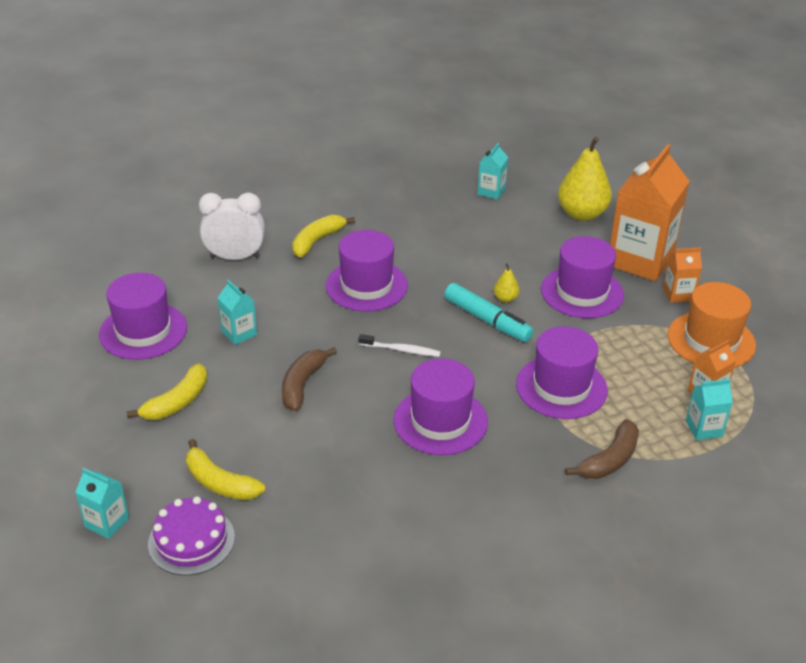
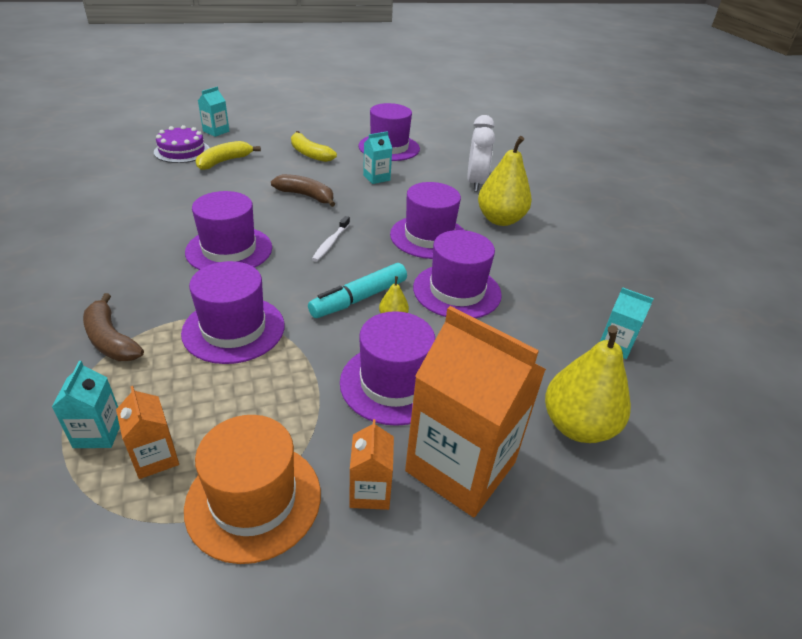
camera: 95 degrees right, 0 degrees up
yellow banana [292,215,355,257] -> yellow pear [478,136,532,226]
none -> purple hat [413,230,502,318]

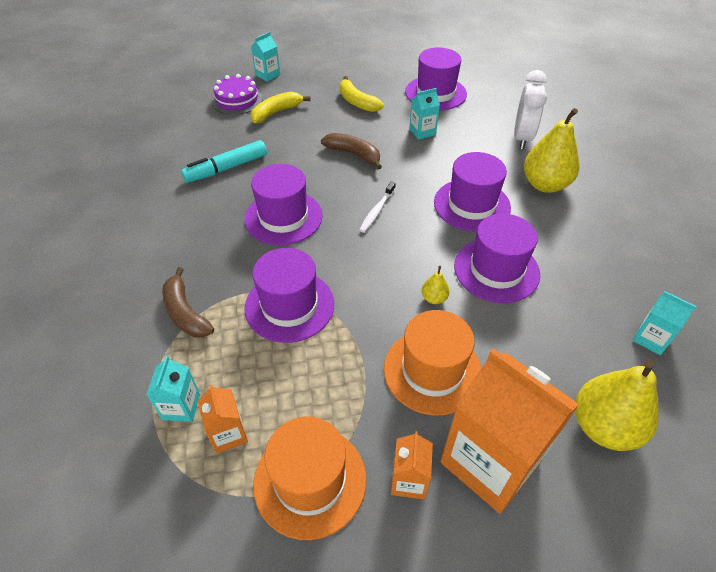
camera: 10 degrees right, 10 degrees up
turquoise marker [308,263,407,318] -> turquoise marker moved to [181,140,267,183]
purple hat [340,311,435,426] -> orange hat [384,310,481,416]

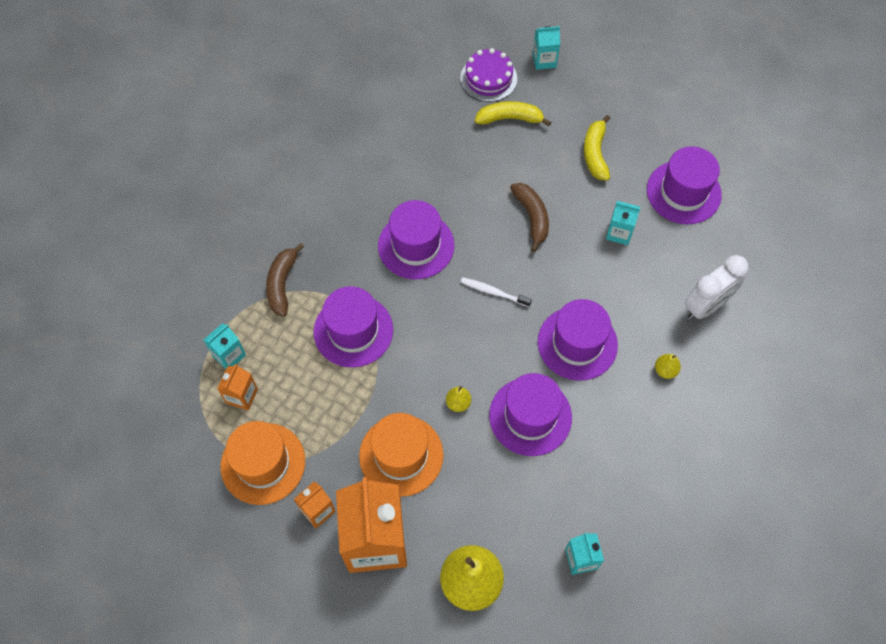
camera: 40 degrees right, 15 degrees up
turquoise marker [181,140,267,183] -> none
white toothbrush [359,181,396,233] -> white toothbrush turned 45 degrees clockwise [460,277,532,307]
yellow pear [524,108,579,193] -> yellow pear [655,354,681,379], size x0.44

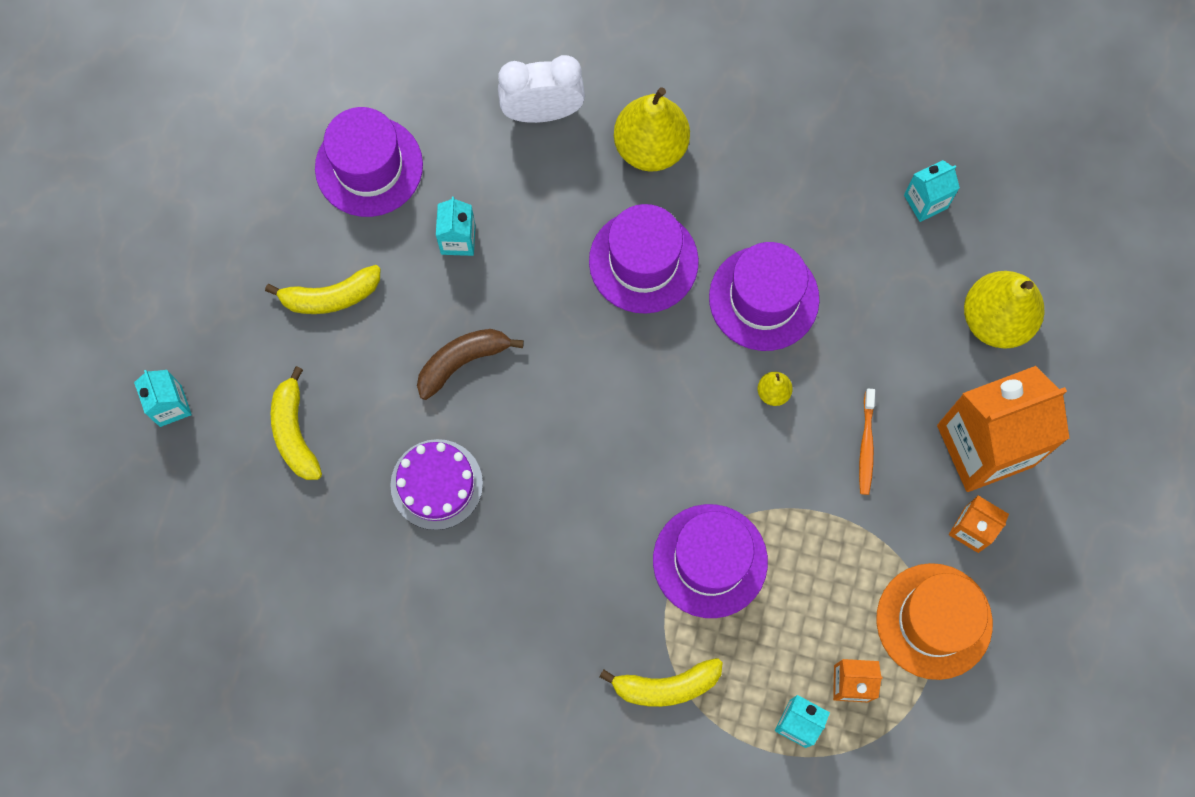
camera: 105 degrees left, 10 degrees up
brown banana [266,243,304,316] -> yellow banana [600,658,723,707]
orange hat [359,413,444,497] -> orange toothbrush [859,389,875,495]
purple hat [378,200,454,279] -> none
purple cake [460,48,517,102] -> purple cake moved to [390,439,483,530]
white toothbrush [460,277,532,307] -> none
yellow pear [655,354,681,379] -> yellow pear [614,87,690,171], size x2.26
white clock [685,255,749,320] -> white clock turned 45 degrees counterclockwise [498,55,585,123]

